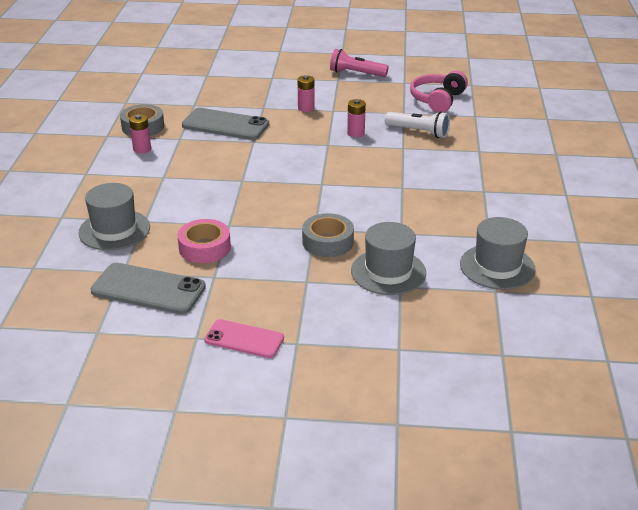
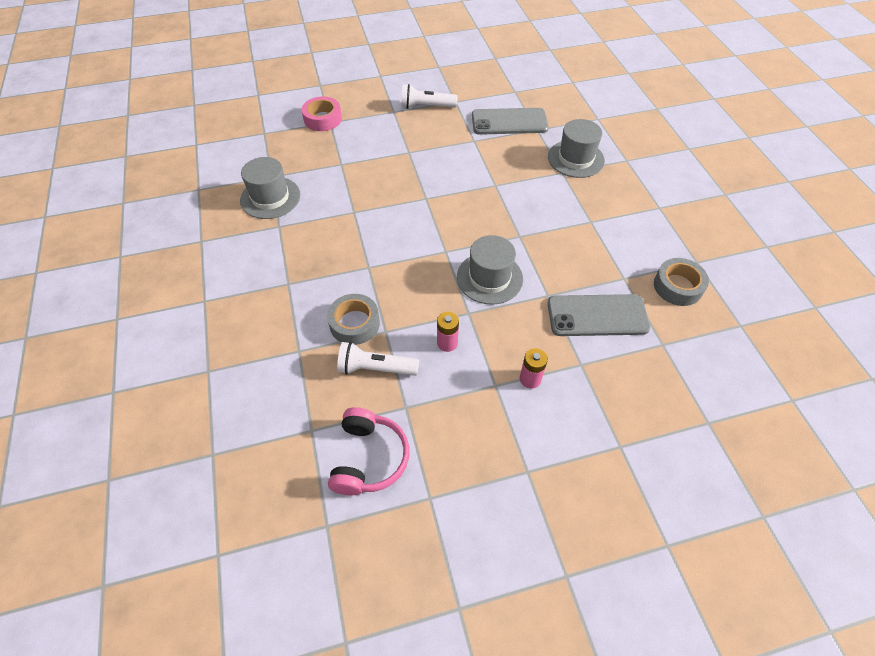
camera: 160 degrees right, 20 degrees up
pink battery [129,114,151,154] -> none
pink tape [177,219,231,263] -> pink tape moved to [301,96,342,131]
pink phone [204,319,284,358] -> white flashlight [401,84,458,109]
grey tape [302,213,354,257] -> grey tape moved to [327,294,380,345]
pink flashlight [330,49,389,77] -> none
grey hat [351,222,426,295] -> grey hat moved to [457,235,523,305]

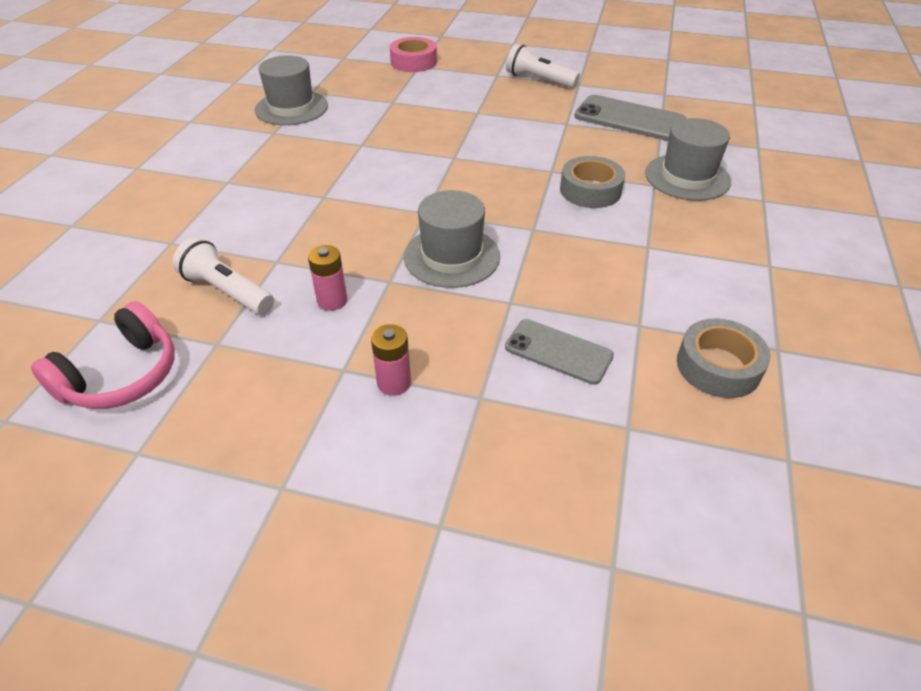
camera: 30 degrees right, 10 degrees down
grey tape [327,294,380,345] -> grey tape moved to [560,156,625,208]
grey phone [548,294,651,336] -> grey phone [505,319,614,385], size x0.65

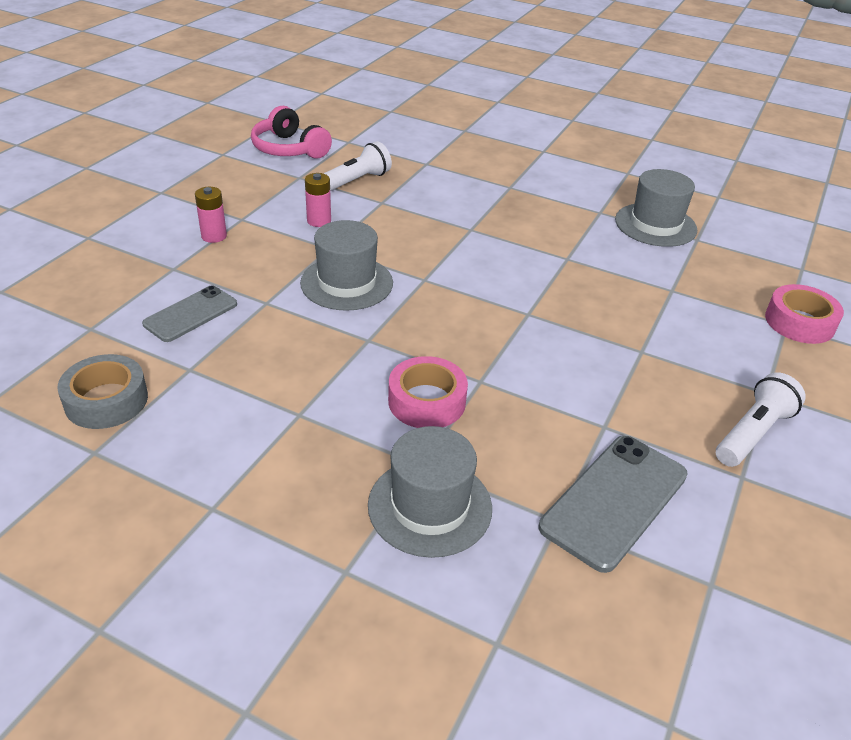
camera: 100 degrees right, 5 degrees down
grey tape [560,156,625,208] -> pink tape [388,356,468,428]

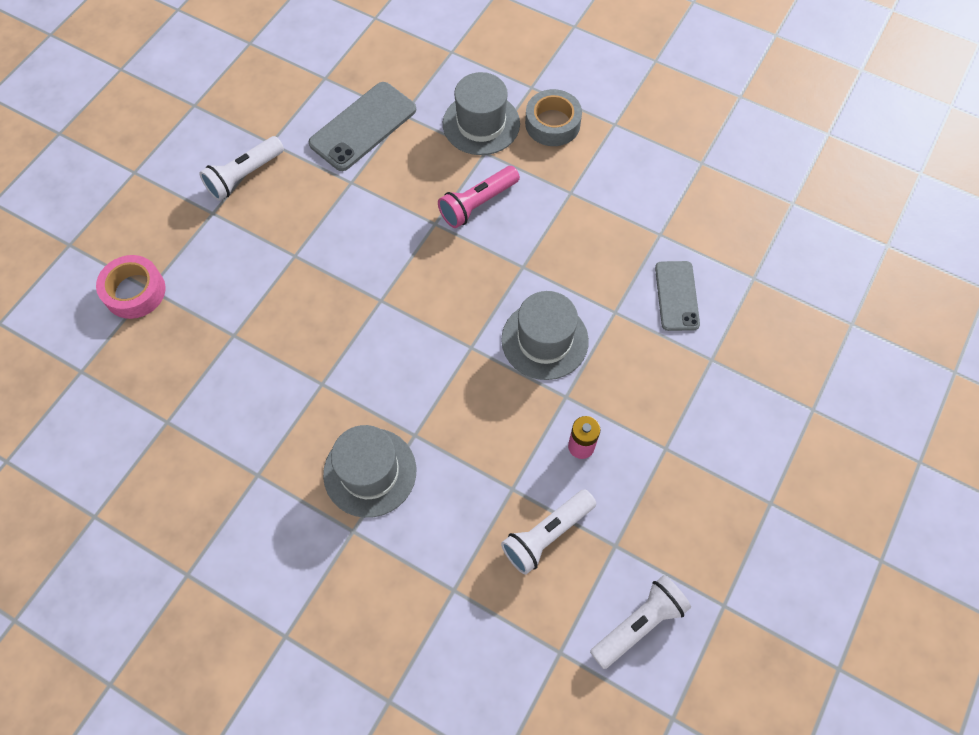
camera: 175 degrees left, 25 degrees up
grey tape [57,354,148,429] -> grey tape moved to [525,89,582,146]
grey phone [142,285,237,342] -> grey phone turned 45 degrees counterclockwise [655,261,700,331]
pink battery [195,187,227,243] -> none
pink headphones [251,106,332,159] -> white flashlight [590,575,691,669]
pink tape [388,356,468,428] -> pink flashlight [438,166,520,228]
grey hat [615,169,697,247] -> grey hat moved to [323,425,416,518]

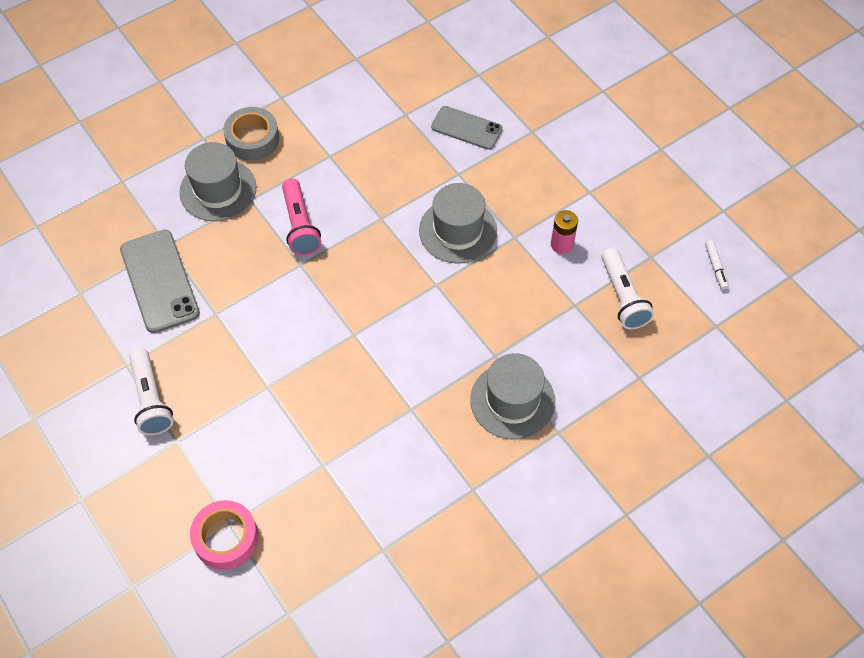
camera: 65 degrees left, 5 degrees down
white flashlight [590,575,691,669] -> white marker [705,240,729,290]

